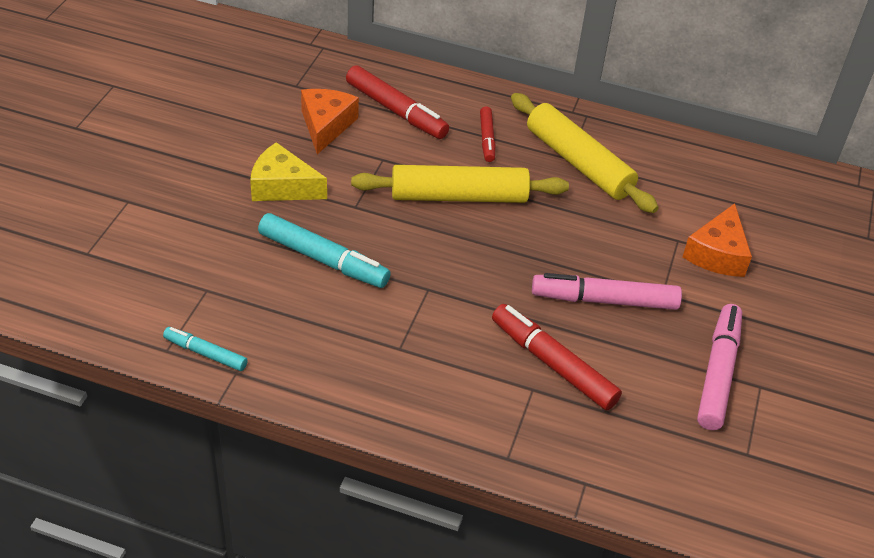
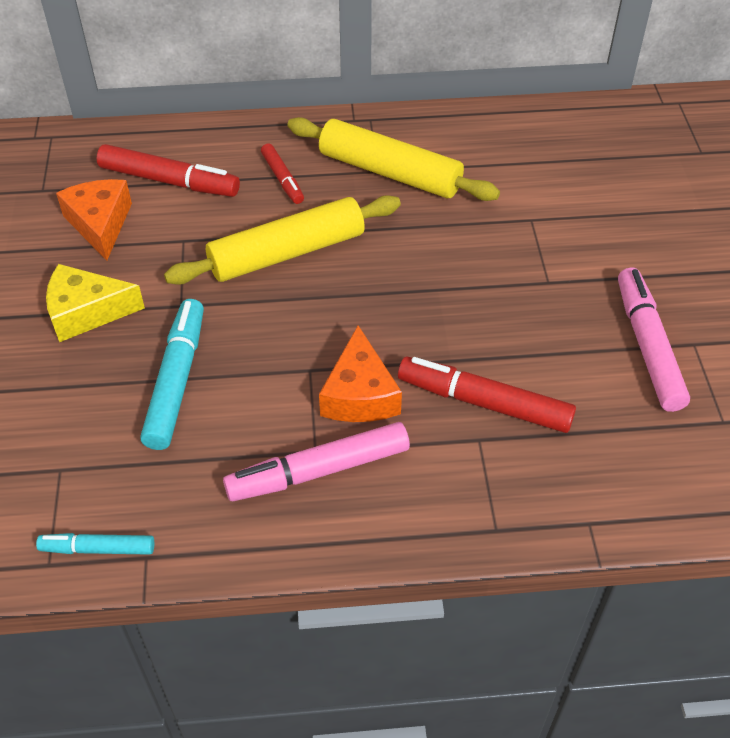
camera: 20 degrees left, 5 degrees up
turquoise marker [258,213,391,288] -> turquoise marker turned 90 degrees counterclockwise [140,299,204,450]
pink marker [532,273,682,310] -> pink marker moved to [223,422,410,501]
orange cheese [683,203,752,277] -> orange cheese moved to [319,325,402,422]

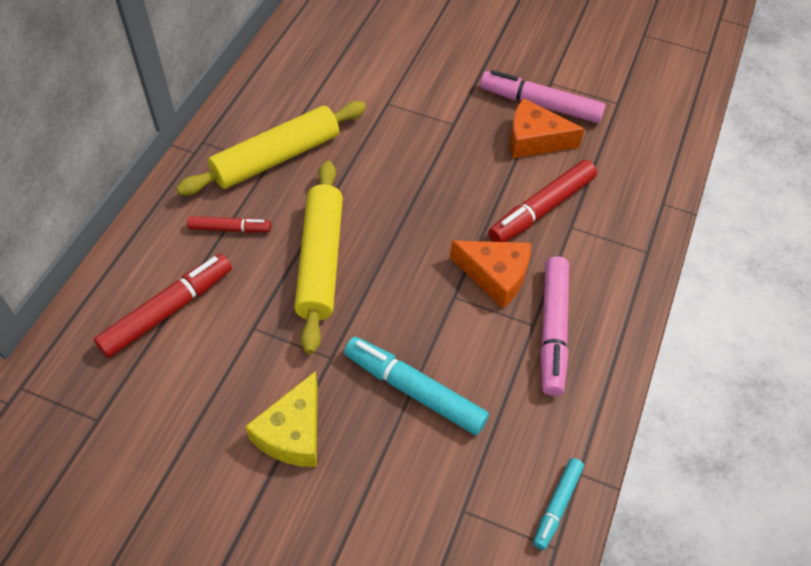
camera: 65 degrees left, 5 degrees up
orange cheese [56,179,132,261] -> orange cheese moved to [510,98,585,158]

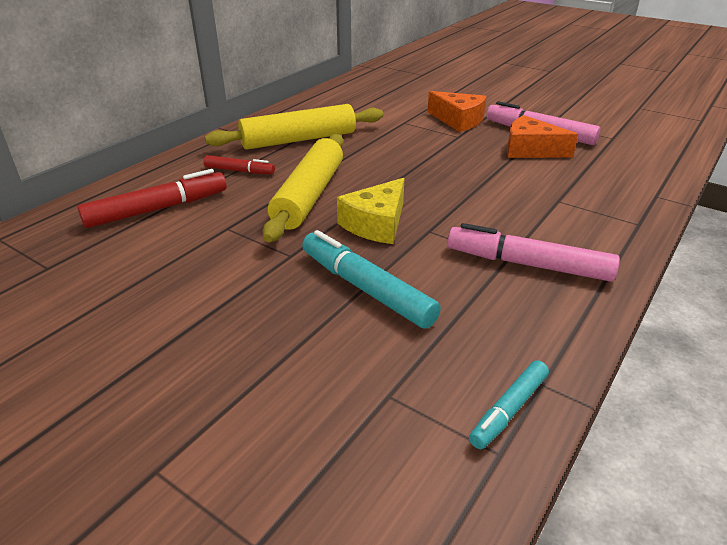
camera: 15 degrees right, 20 degrees down
yellow cheese [245,371,318,467] -> yellow cheese moved to [337,178,404,244]
orange cheese [450,241,531,308] -> orange cheese moved to [427,91,487,132]
red marker [488,160,597,242] -> none
pink marker [540,256,569,396] -> pink marker turned 90 degrees clockwise [448,223,620,282]

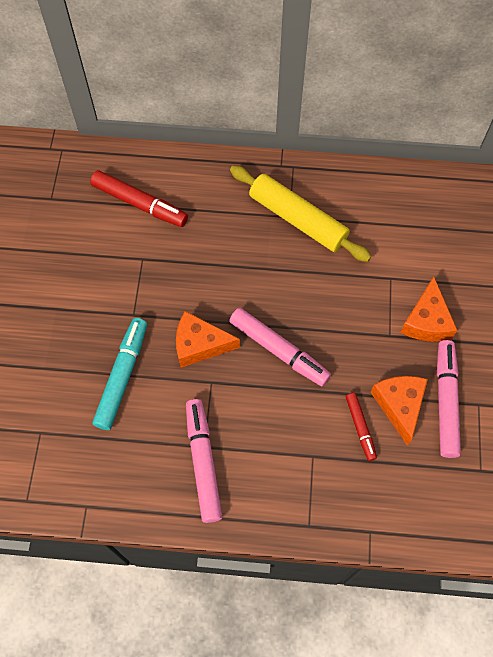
camera: 60 degrees right, 30 degrees up
red marker [203,155,275,174] -> red marker moved to [346,393,377,461]
yellow rolling pin [263,134,344,242] -> none
yellow cheese [337,178,404,244] -> orange cheese [176,311,240,368]
turquoise marker [469,360,549,449] -> none
none -> pink marker [229,308,331,386]

